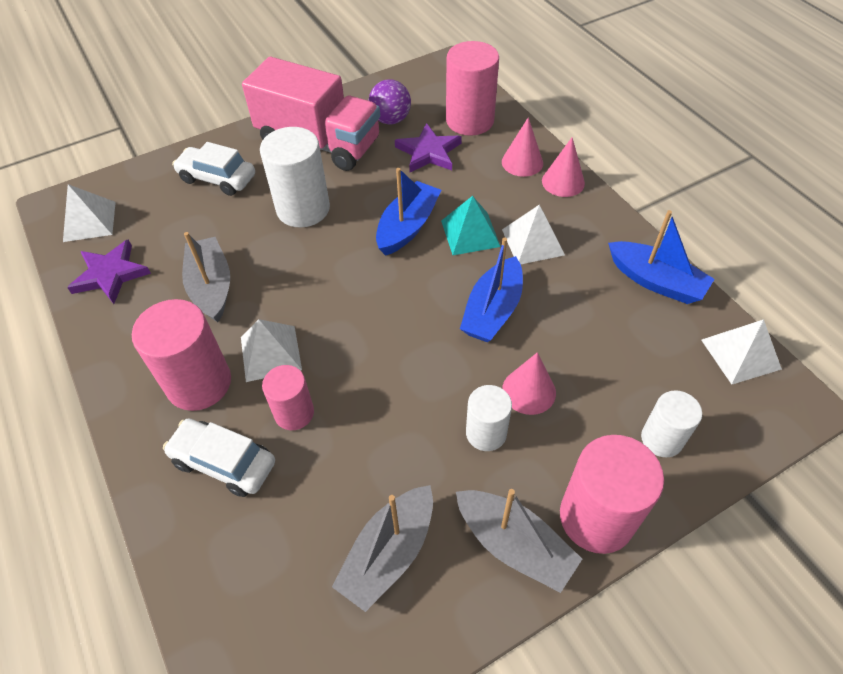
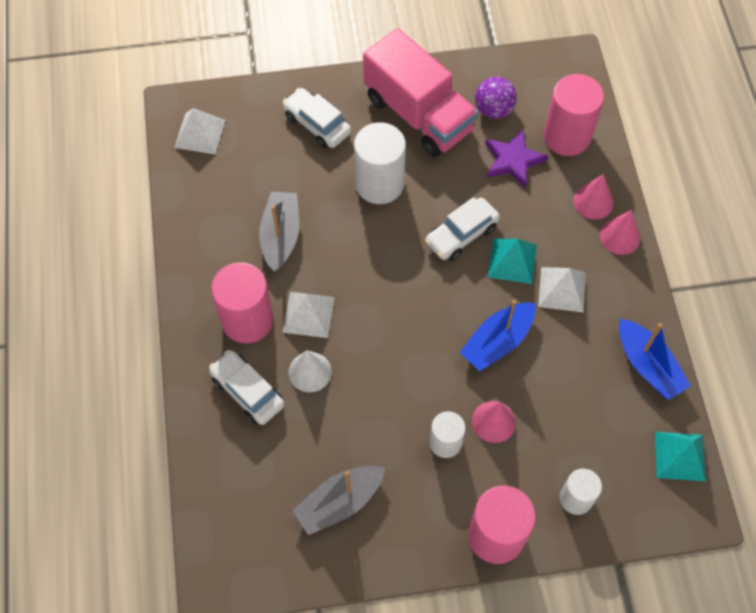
camera: 20 degrees right, 10 degrees up
purple star [67,240,151,304] -> none
pink cylinder [262,365,314,430] -> white cone [289,350,332,392]
blue boat [376,168,441,256] -> white car [425,197,500,261]
grey boat [456,489,582,593] -> none
white pyramid [701,319,782,385] -> turquoise pyramid [655,432,706,481]

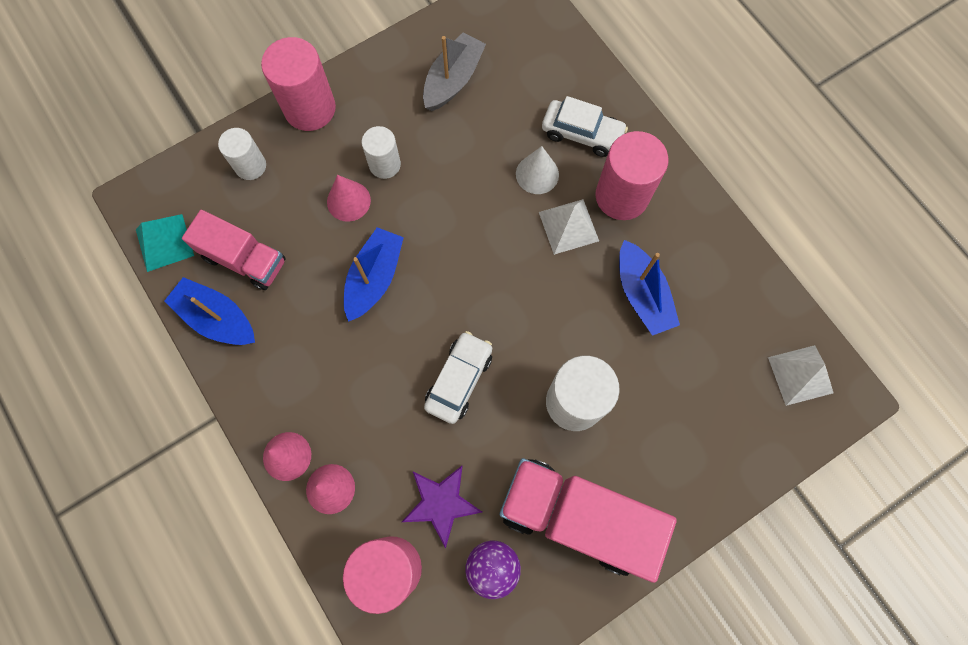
camera: 155 degrees right, 10 degrees up
grey boat [259,192,299,272] -> blue boat [619,240,680,336]
white car [282,88,351,149] -> none
turquoise pyramid [488,239,537,284] -> none
white pyramid [538,267,586,312] -> none
none -> pink truck [182,210,286,290]

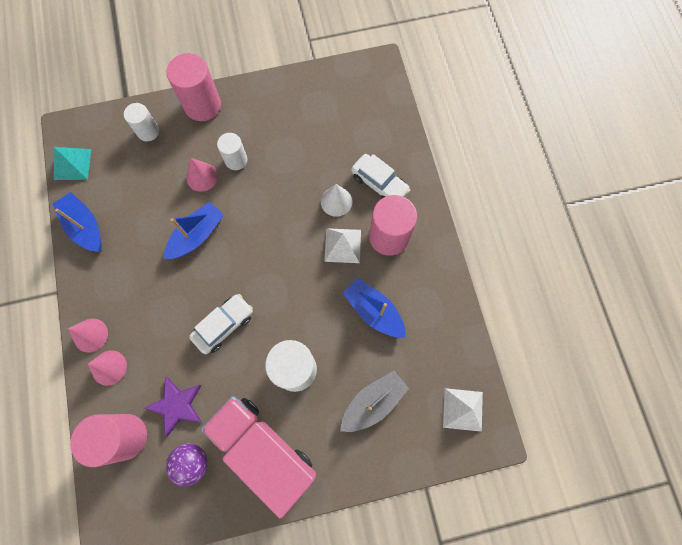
camera: 20 degrees right, 0 degrees up
pink truck [182,210,286,290] -> none
grey boat [423,32,486,111] -> grey boat moved to [340,371,409,432]
blue boat [619,240,680,336] -> blue boat turned 135 degrees clockwise [343,278,406,338]

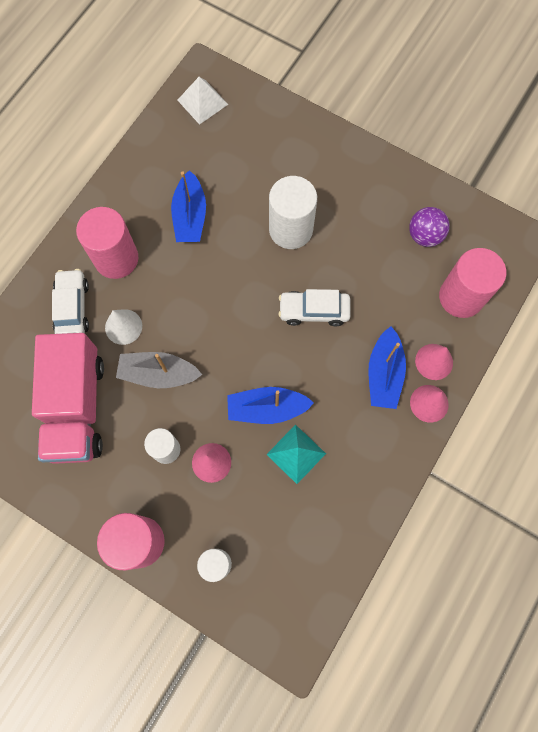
camera: 135 degrees left, 0 degrees up
blue boat [53,192,102,252] -> blue boat moved to [368,326,406,409]
turquoise pyramid [54,147,92,180] -> turquoise pyramid moved to [266,424,326,484]
purple star [144,376,202,437] -> none
pink truck [201,396,316,519] -> pink truck moved to [32,333,104,464]
white pyramid [324,228,361,263] -> none
grey boat [340,371,409,432] -> grey boat moved to [116,352,202,388]

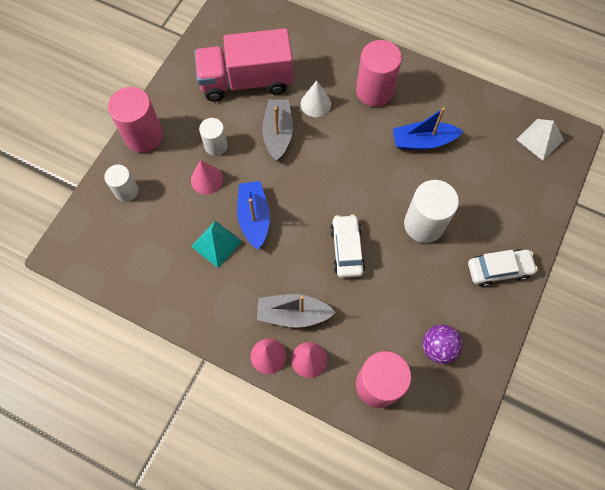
camera: 85 degrees right, 5 degrees down
white car [52,269,89,334] -> white car moved to [468,249,538,287]
blue boat [368,326,406,409] -> grey boat [257,294,336,328]

